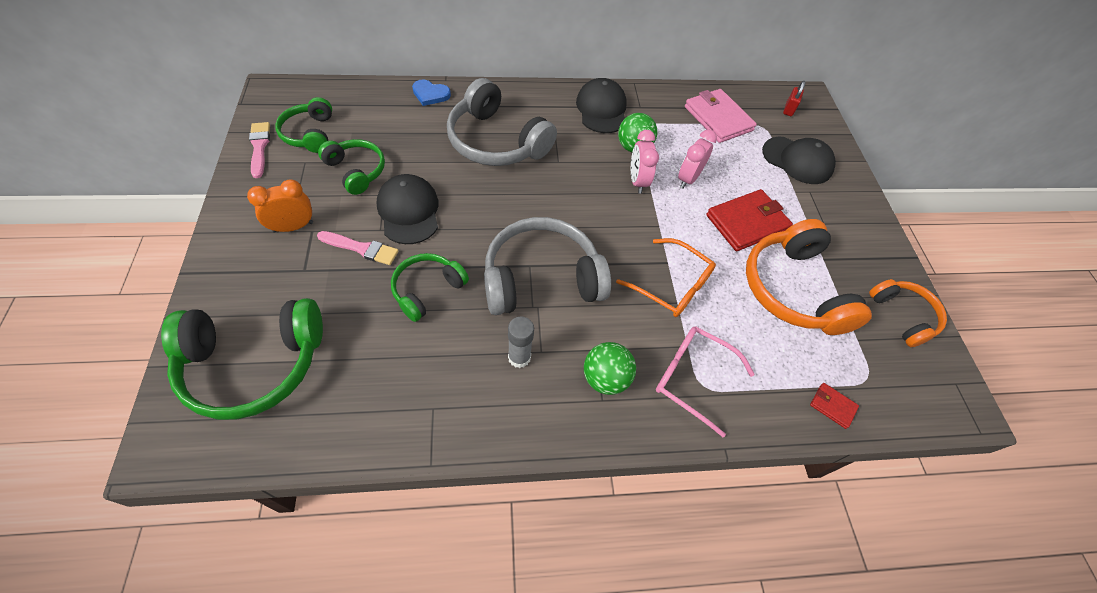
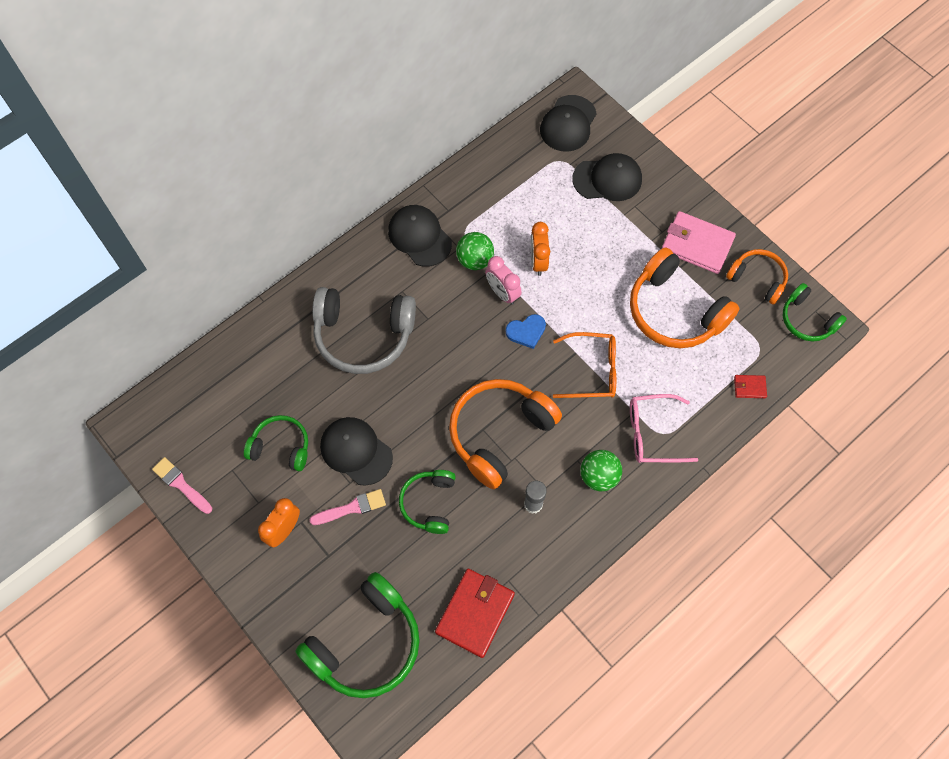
camera: 30 degrees left, 10 degrees up
green headphones [275,97,332,153] -> green headphones moved to [783,283,847,342]
blue heart [412,79,451,106] -> blue heart moved to [505,314,546,349]
grey headphones [484,217,611,315] -> orange headphones [449,379,562,489]
pink clock [678,130,717,189] -> orange clock [531,222,550,276]
pink wallet [685,89,757,143] -> pink wallet moved to [661,211,736,274]
red wallet [706,189,793,251] -> red wallet moved to [435,569,515,658]
red padlock [783,81,806,116] -> black cap [540,95,597,152]

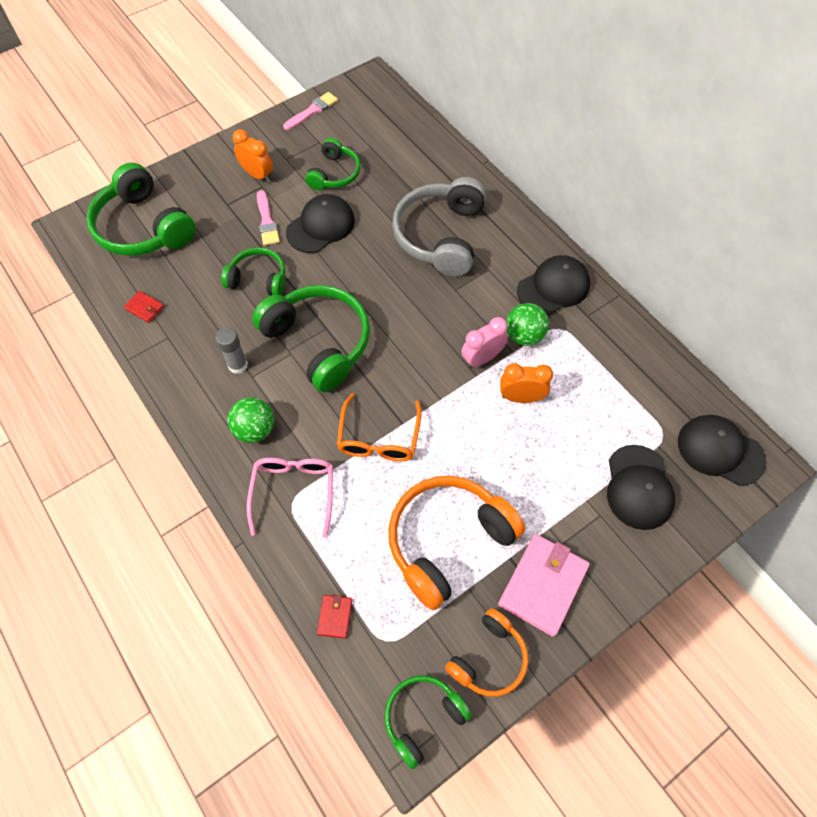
camera: 95 degrees right, 5 degrees down
red wallet [435,569,515,658] -> red wallet [124,291,164,323], size x0.47
orange headphones [449,379,562,489] -> green headphones [252,285,370,392]
blue heart [505,314,546,349] -> none

